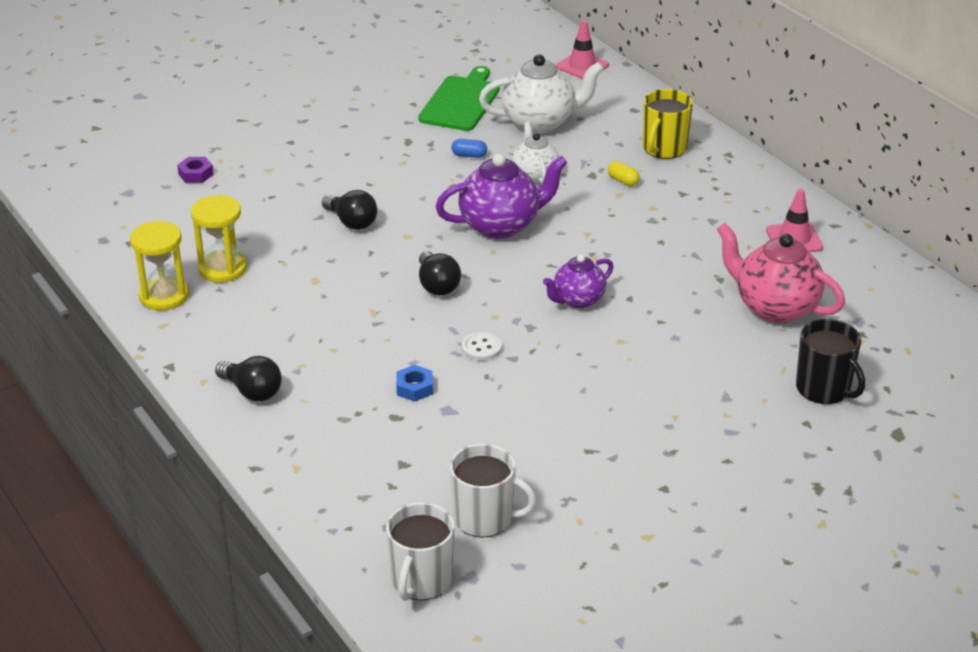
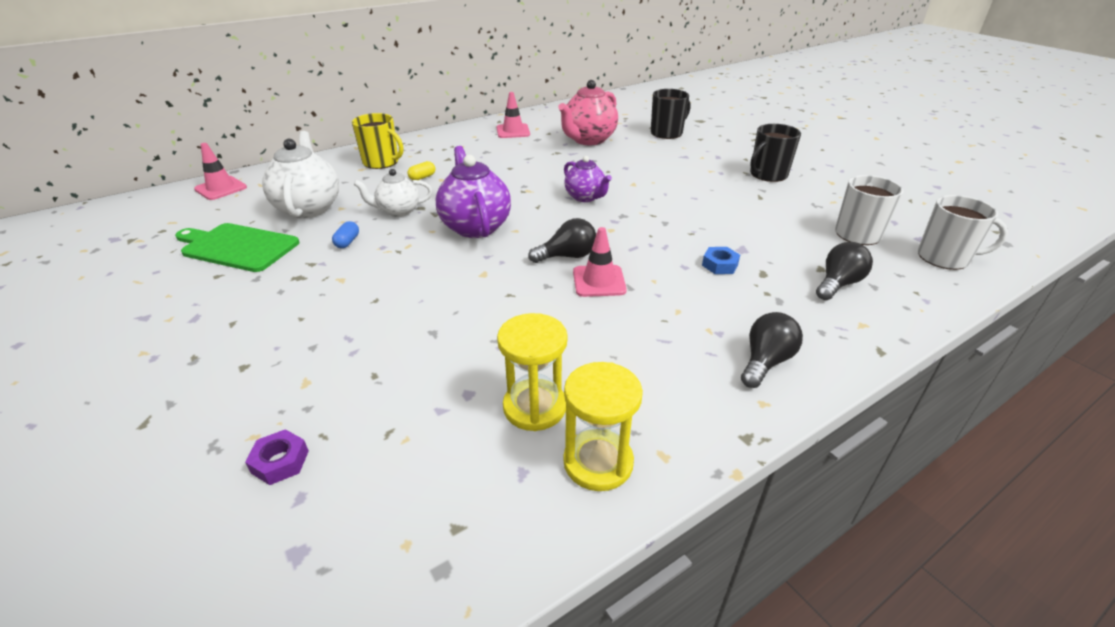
camera: 90 degrees left, 0 degrees up
black light bulb [322,190,377,230] -> black light bulb moved to [816,242,873,300]
white button [462,332,502,361] -> none
none -> pink traffic cone [573,227,627,297]
none -> black mug [750,124,801,182]

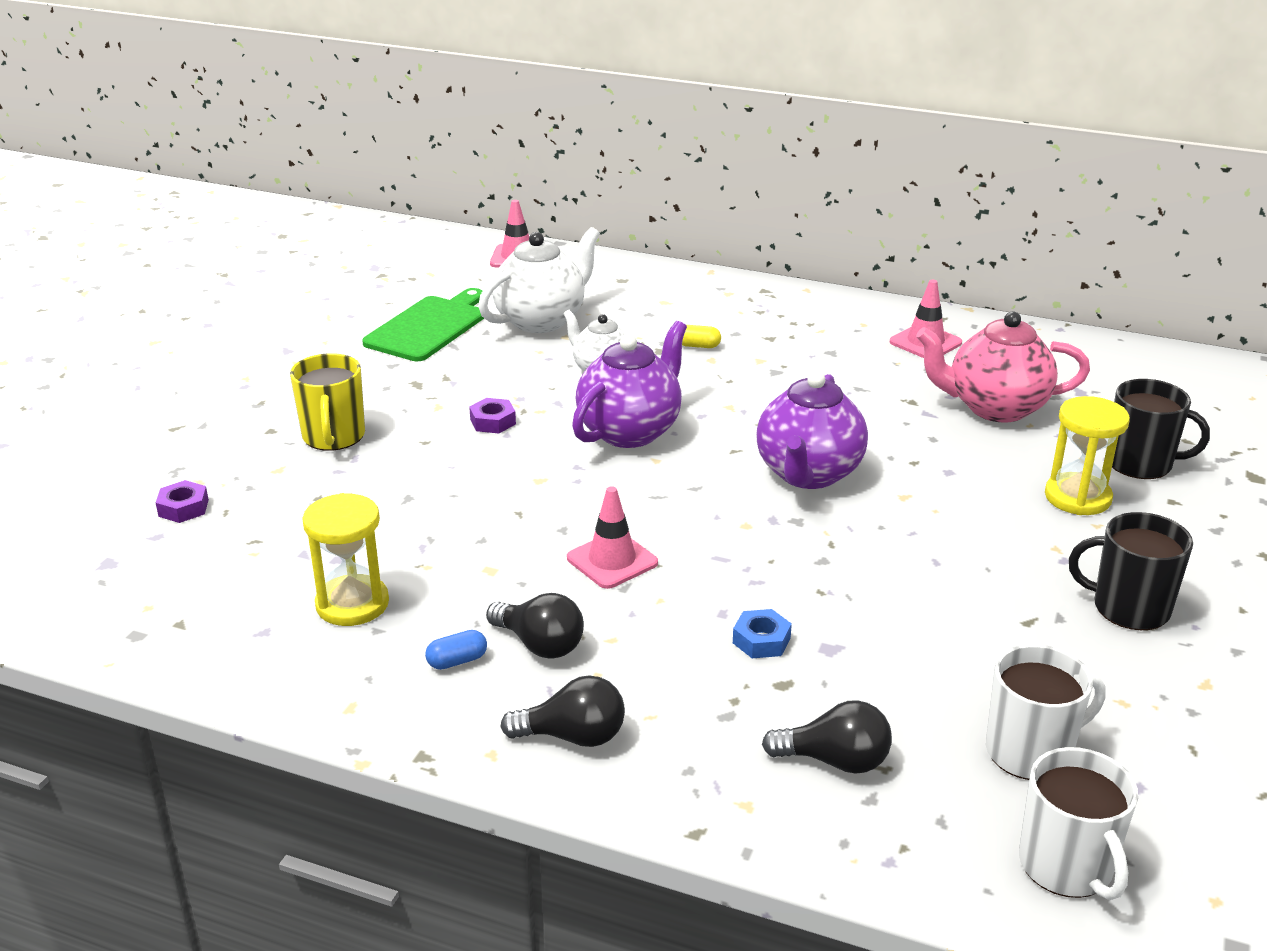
camera: 55 degrees right, 5 degrees down
green cutting board [175,223,299,272] -> green cutting board turned 45 degrees clockwise [362,288,484,361]
blue capsule [332,221,359,248] -> blue capsule moved to [425,630,487,670]
yellow mug [352,113,403,169] -> yellow mug moved to [290,353,365,451]
black light bulb [529,218,596,263] -> black light bulb moved to [486,593,584,658]
yellow hourglass [563,362,643,491] -> yellow hourglass moved to [1045,396,1130,515]
purple teapot [564,156,612,202] -> purple teapot [756,371,868,489], size x1.62
none -> purple nut [469,398,516,433]

